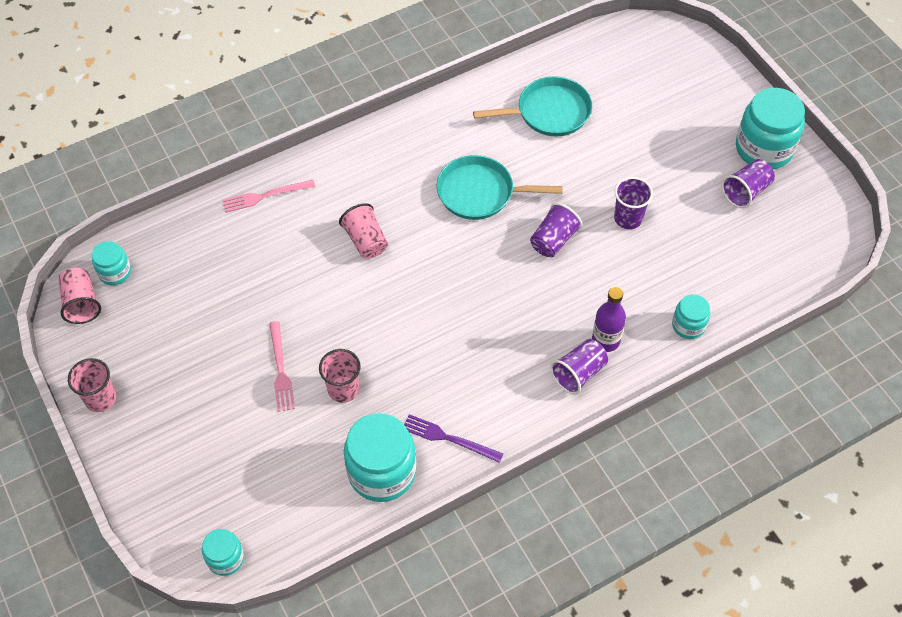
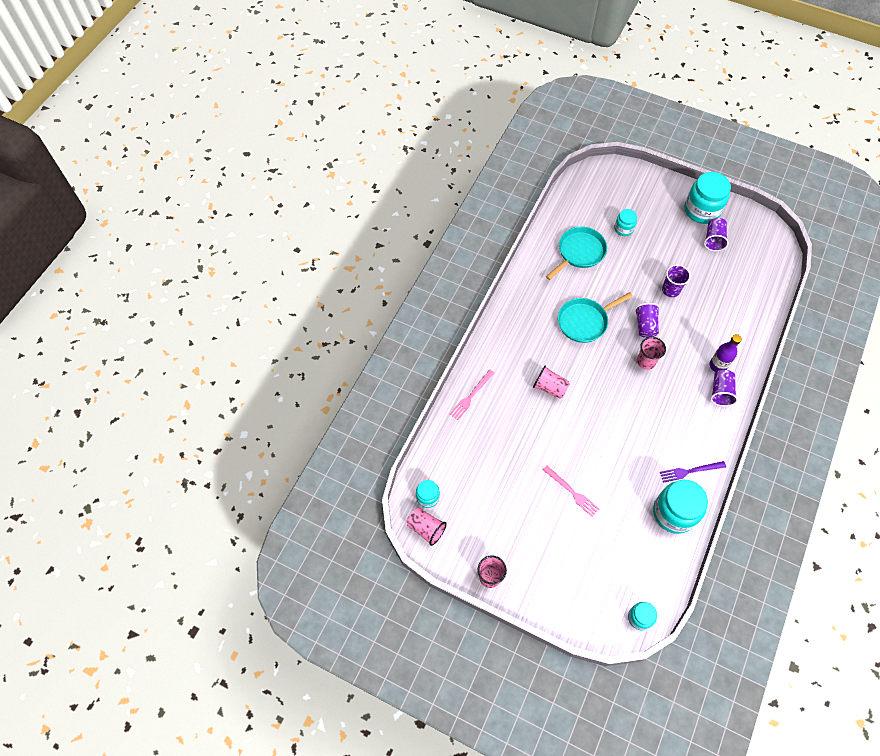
camera: 35 degrees left, 5 degrees up
pink cup [319,349,361,403] -> pink cup moved to [637,337,666,370]
turquoise jar [672,294,710,339] -> turquoise jar moved to [614,209,637,236]

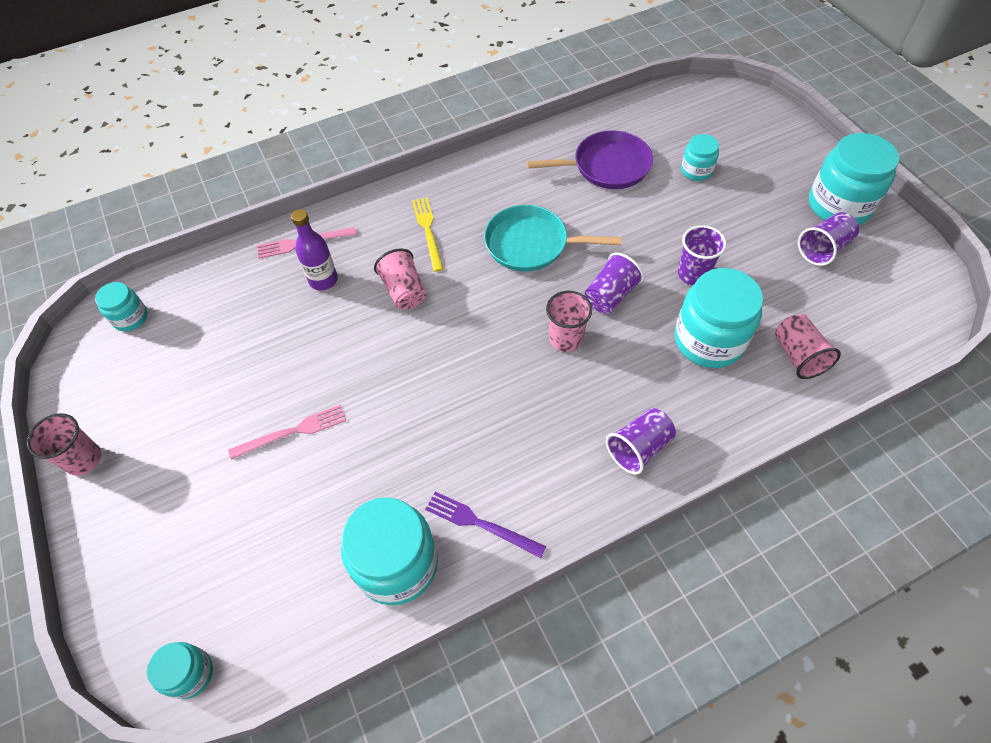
camera: 40 degrees right, 5 degrees down
pink cup [407,508,447,546] -> pink cup moved to [775,314,841,379]
pink fork [543,465,599,517] -> pink fork turned 105 degrees counterclockwise [228,404,346,460]
turquoise pan [546,227,607,280] -> purple pan [527,130,653,189]
purple bottle [709,334,742,372] -> purple bottle moved to [291,209,338,290]
none -> yellow fork [412,197,444,272]
none -> turquoise jar [674,268,763,368]

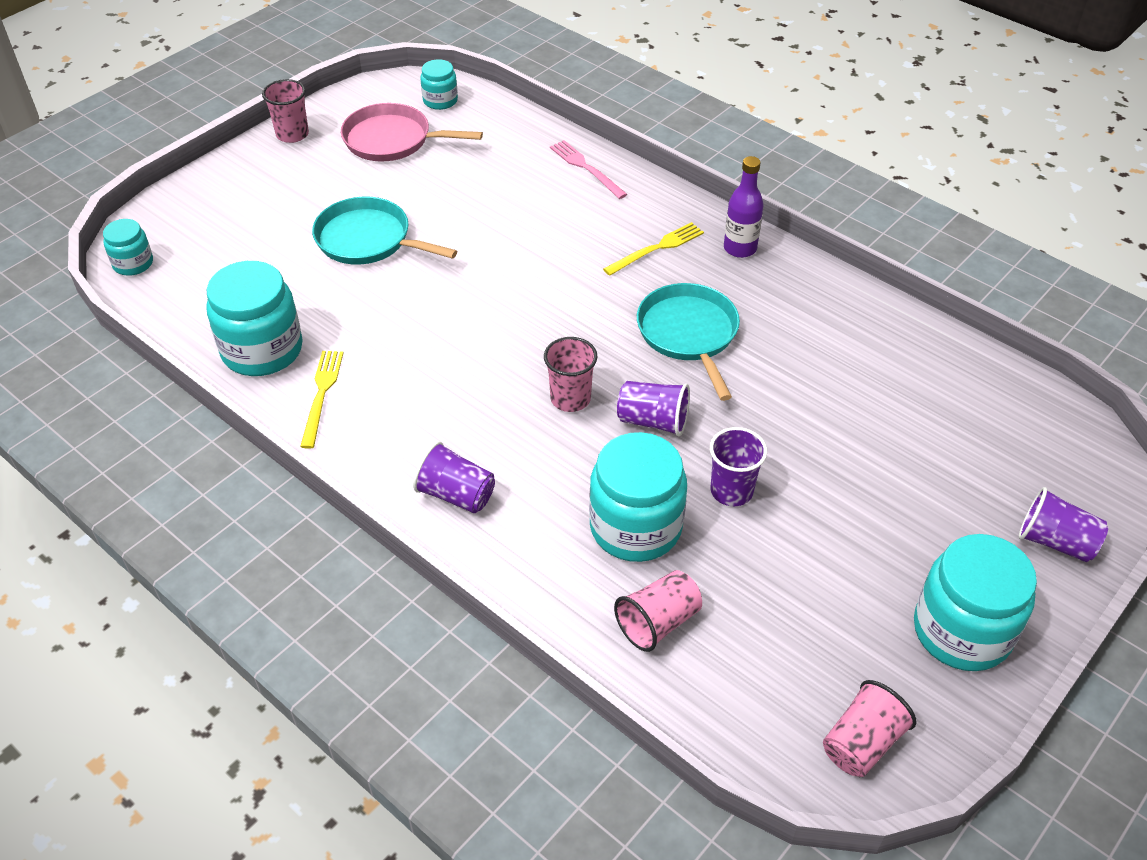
camera: 65 degrees right, 10 degrees down
pink fork [228,404,346,460] -> turquoise pan [312,197,457,265]
purple bottle [291,209,338,290] -> purple bottle moved to [724,156,763,258]
pink cup [374,249,426,310] -> pink cup moved to [823,680,917,777]
purple fork [425,492,546,558] -> yellow fork [300,351,343,449]
purple pan [527,130,653,189] -> none
turquoise jar [681,134,719,181] -> none
purple cup [798,212,859,266] -> purple cup moved to [1019,487,1108,562]
none -> pink pan [341,103,483,162]

